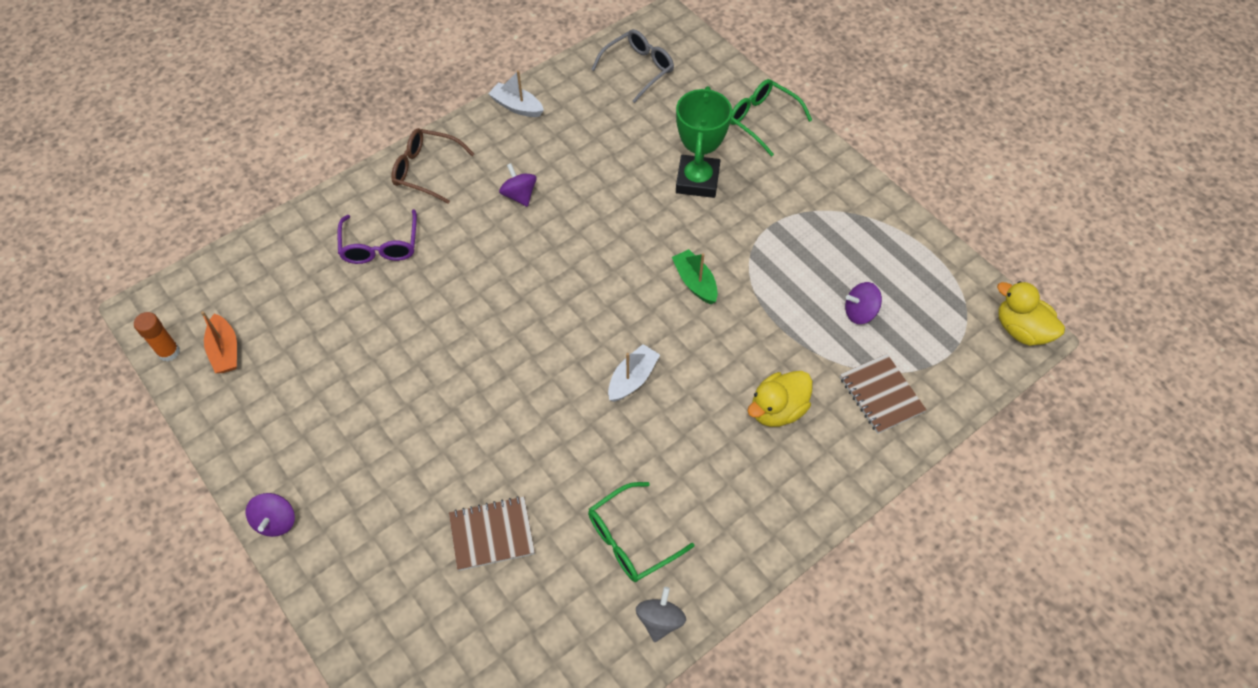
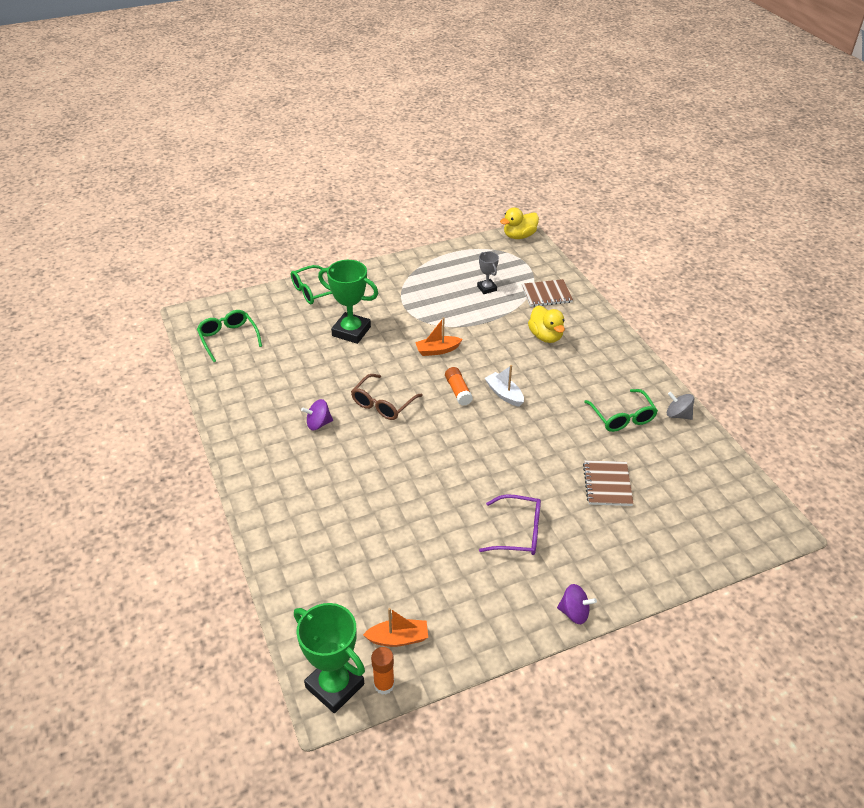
camera: 75 degrees left, 15 degrees down
purple glasses [338,209,417,264] -> purple glasses moved to [479,495,541,555]
brown glasses [391,128,474,204] -> brown glasses moved to [351,374,423,420]
white boat [488,70,544,117] -> none
grey glasses [591,29,674,103] -> green glasses [197,310,262,362]
green boat [672,249,718,304] -> orange boat [415,317,463,356]
purple spinning top [845,282,882,324] -> grey trophy [477,252,499,294]
none -> green trophy [294,603,365,713]
none -> orange glue stick [445,367,473,406]

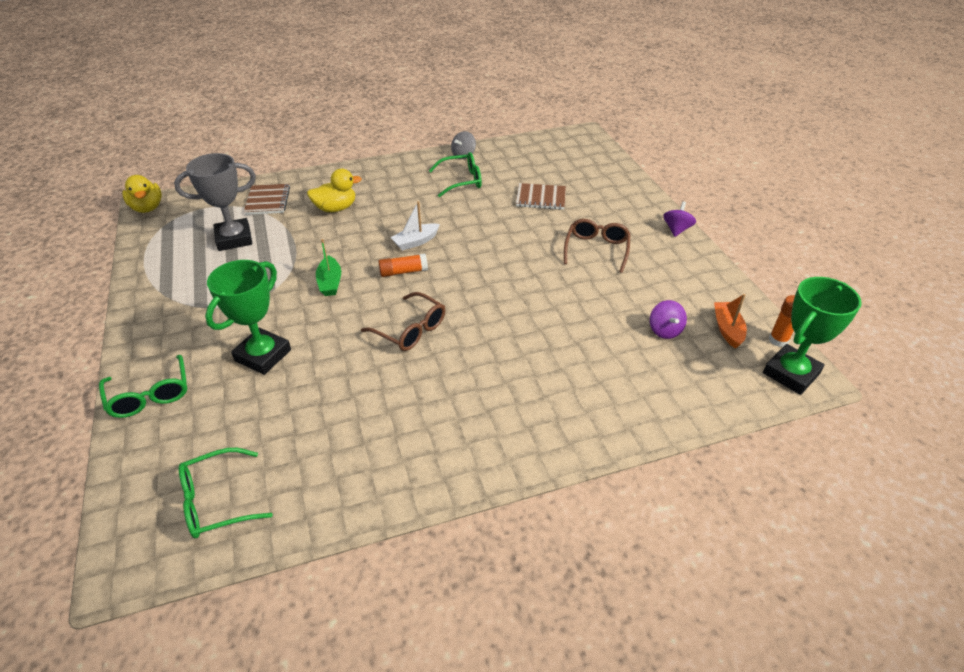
camera: 85 degrees left, 0 degrees up
purple spinning top [301,399,333,430] -> purple spinning top moved to [650,300,687,339]
orange boat [415,317,463,356] -> green boat [316,239,341,296]
grey trophy [477,252,499,294] -> grey trophy [174,153,256,251], size x1.84
purple glasses [479,495,541,555] -> brown glasses [564,219,630,273]

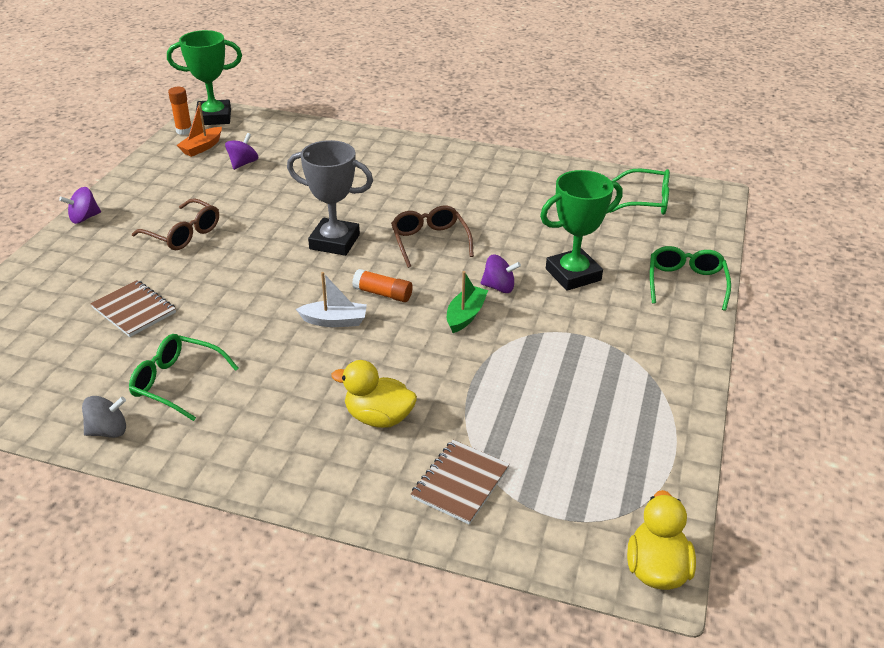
camera: 145 degrees left, 5 degrees down
grey trophy [174,153,256,251] -> grey trophy moved to [287,140,373,256]
brown glasses [564,219,630,273] -> brown glasses turned 105 degrees counterclockwise [132,198,219,250]
none -> purple spinning top [481,255,521,293]

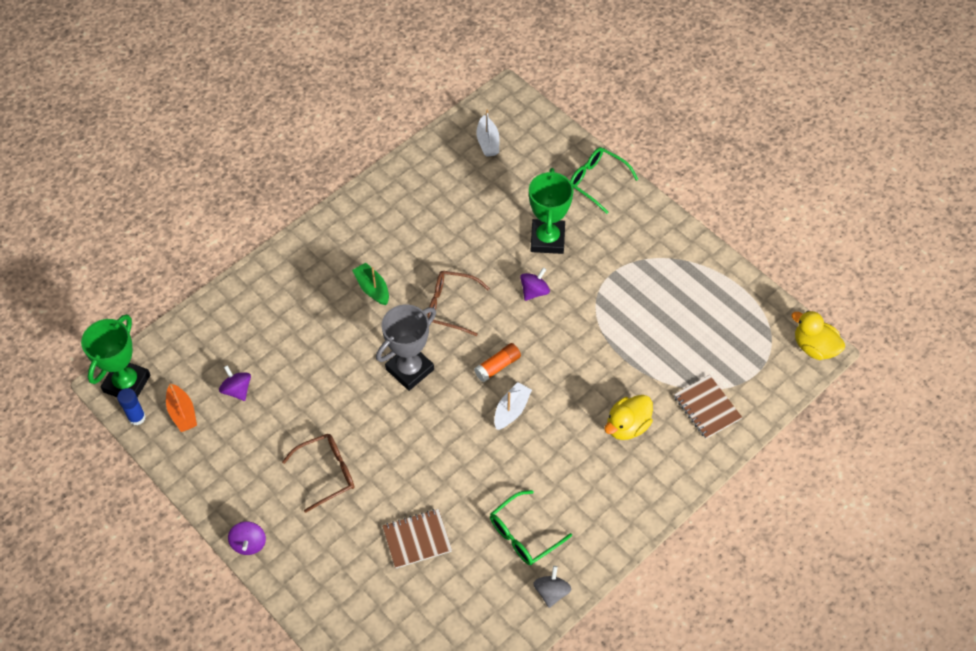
camera: 60 degrees left, 20 degrees up
orange glue stick [168,87,192,135] -> blue glue stick [117,388,146,425]
green boat [447,271,488,333] -> green boat moved to [352,263,389,305]
green glasses [609,169,670,215] -> white boat [476,109,499,157]

